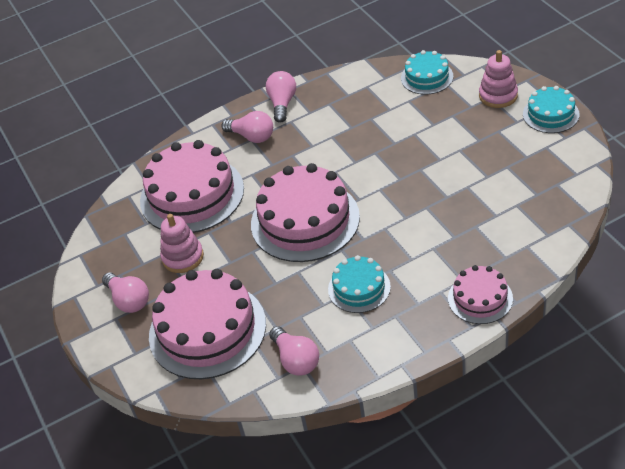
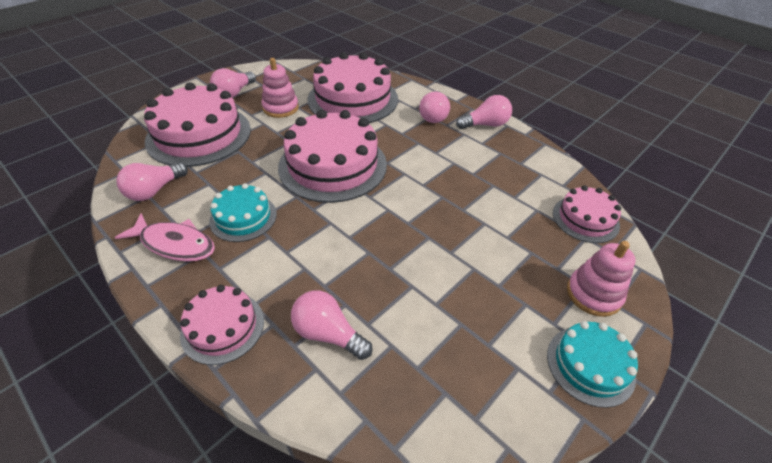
camera: 65 degrees right, 0 degrees up
turquoise cake [401,50,453,95] -> pink cake [553,185,621,243]
none -> pink fish [115,213,215,261]
none -> pink light bulb [291,290,372,360]

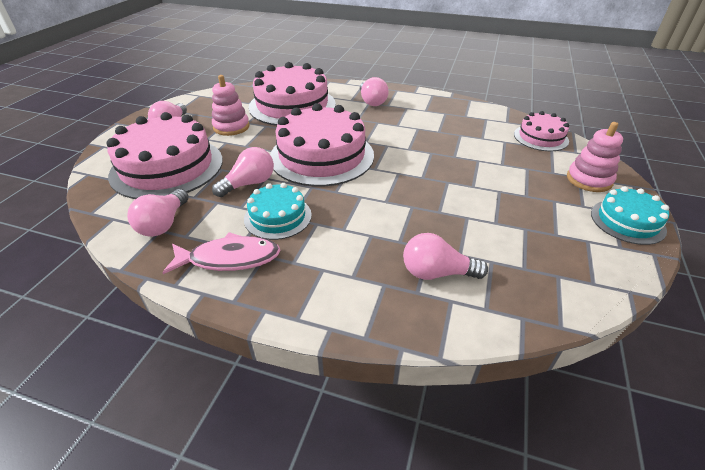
camera: 25 degrees left, 5 degrees down
pink cake [180,285,264,365] -> none
pink light bulb [456,95,512,129] -> pink light bulb moved to [212,147,274,197]

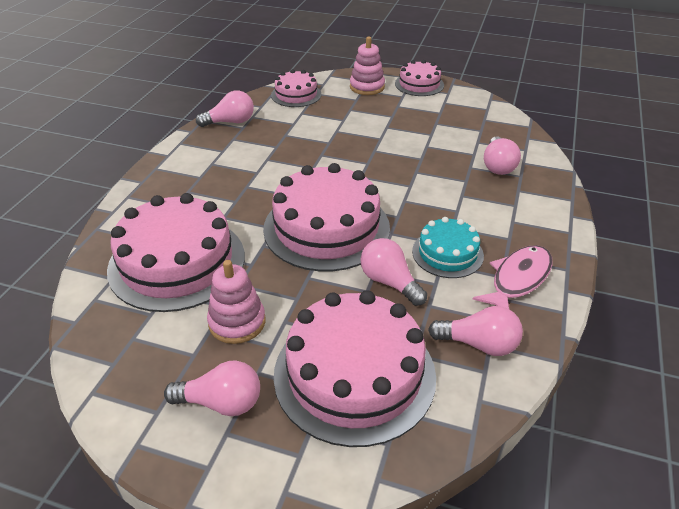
camera: 90 degrees left, 0 degrees up
pink fish [162,232,281,274] -> pink fish turned 45 degrees clockwise [472,245,553,309]
pink light bulb [360,77,389,106] -> pink light bulb moved to [196,90,254,127]
turquoise cake [591,186,669,245] -> pink cake [395,60,444,96]

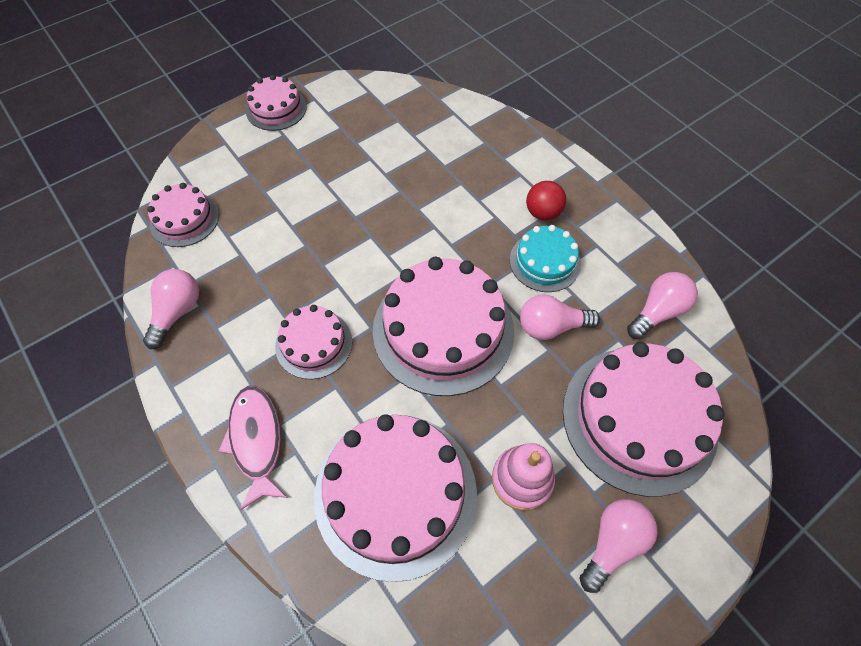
camera: 55 degrees left, 20 degrees up
pink stacking toy [350,37,385,95] -> none
pink fish [472,245,553,309] -> pink fish moved to [219,386,288,510]
pink light bulb [484,136,521,175] -> none
none -> pink cake [275,305,352,379]
none -> red ball [526,181,566,221]

